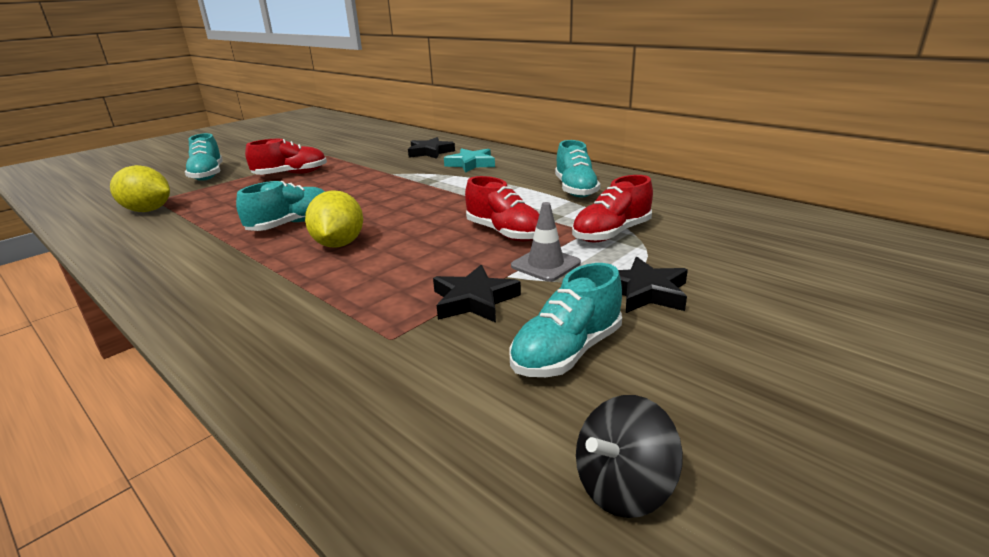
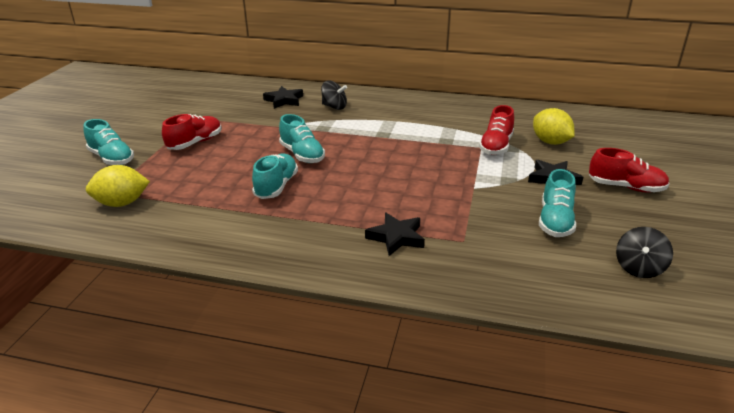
camera: 30 degrees left, 5 degrees up
yellow lemon [305,190,363,248] -> yellow lemon moved to [533,108,575,145]
black star [433,265,521,323] -> black star moved to [365,212,425,256]
turquoise star [444,148,495,173] -> black spinning top [321,80,347,110]
red shoe [465,176,539,241] -> red shoe moved to [589,148,670,192]
grey traffic cone [511,202,581,282] -> none
turquoise shoe [555,140,600,197] -> turquoise shoe moved to [279,114,325,163]

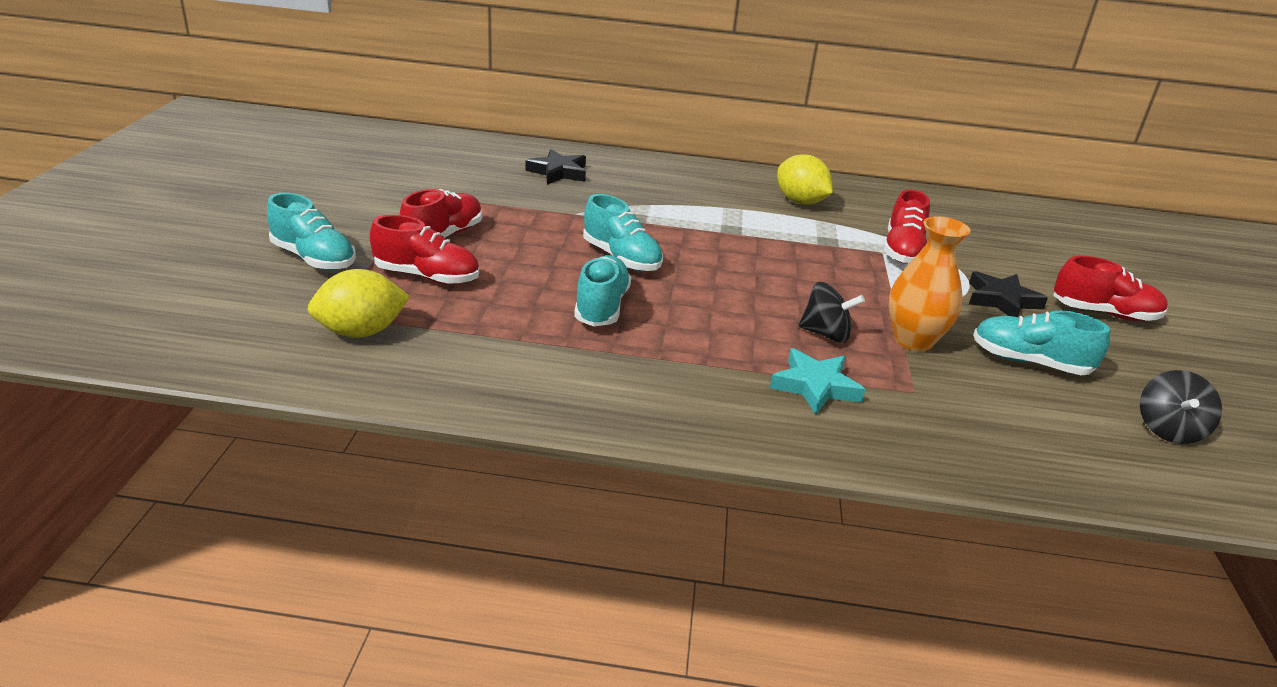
camera: 10 degrees left, 0 degrees up
black spinning top [321,80,347,110] -> black spinning top moved to [799,282,865,343]
black star [365,212,425,256] -> turquoise star [770,348,866,415]
yellow lemon [533,108,575,145] -> yellow lemon moved to [777,154,833,205]
turquoise shoe [539,169,576,237] -> turquoise shoe turned 105 degrees clockwise [973,310,1110,375]
none -> red shoe [370,215,479,285]
none -> orange vase [889,216,971,351]

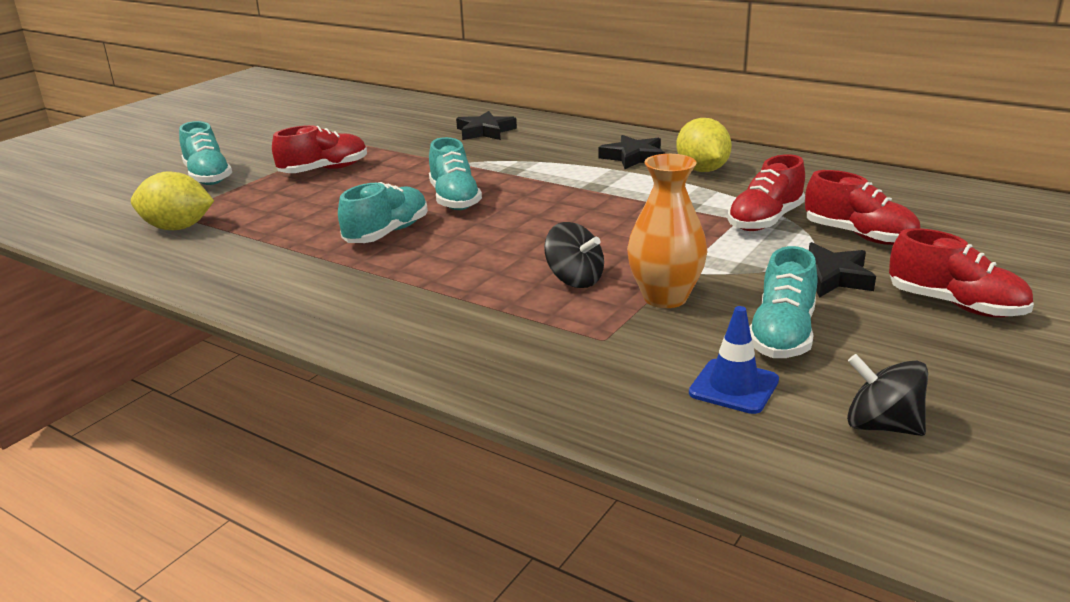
camera: 30 degrees right, 5 degrees down
red shoe [370,215,479,285] -> red shoe moved to [805,170,921,245]
turquoise star [770,348,866,415] -> none
turquoise shoe [973,310,1110,375] -> turquoise shoe turned 120 degrees counterclockwise [749,246,817,358]
black spinning top [1140,370,1222,444] -> black spinning top turned 75 degrees clockwise [847,354,928,436]
none -> black star [599,135,665,169]
none -> blue traffic cone [689,306,779,414]

